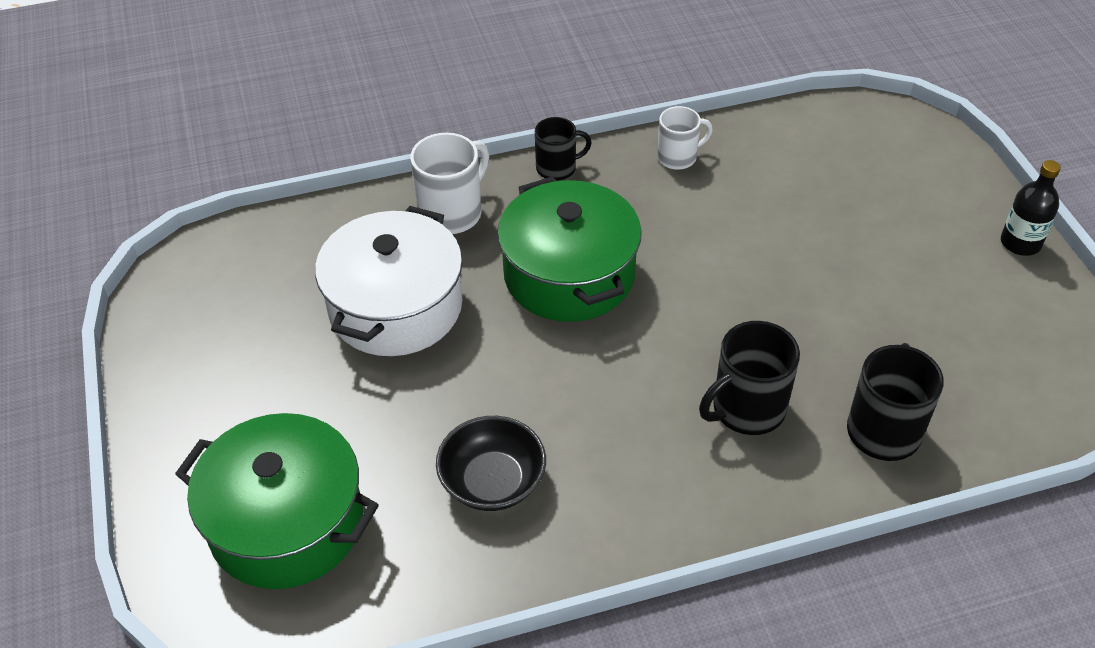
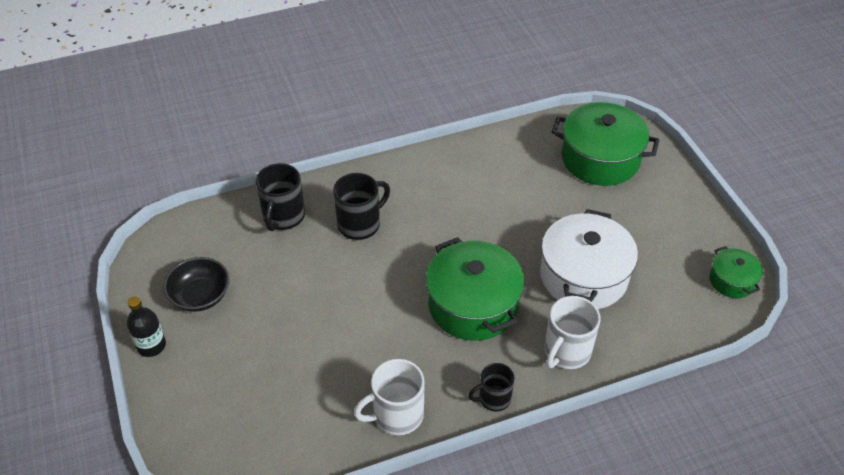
camera: 175 degrees right, 0 degrees up
black bowl [436,416,546,511] -> black bowl moved to [163,257,229,312]
white mug [657,106,713,170] -> white mug [354,359,425,435], size x1.54
none -> green pot [710,246,763,298]

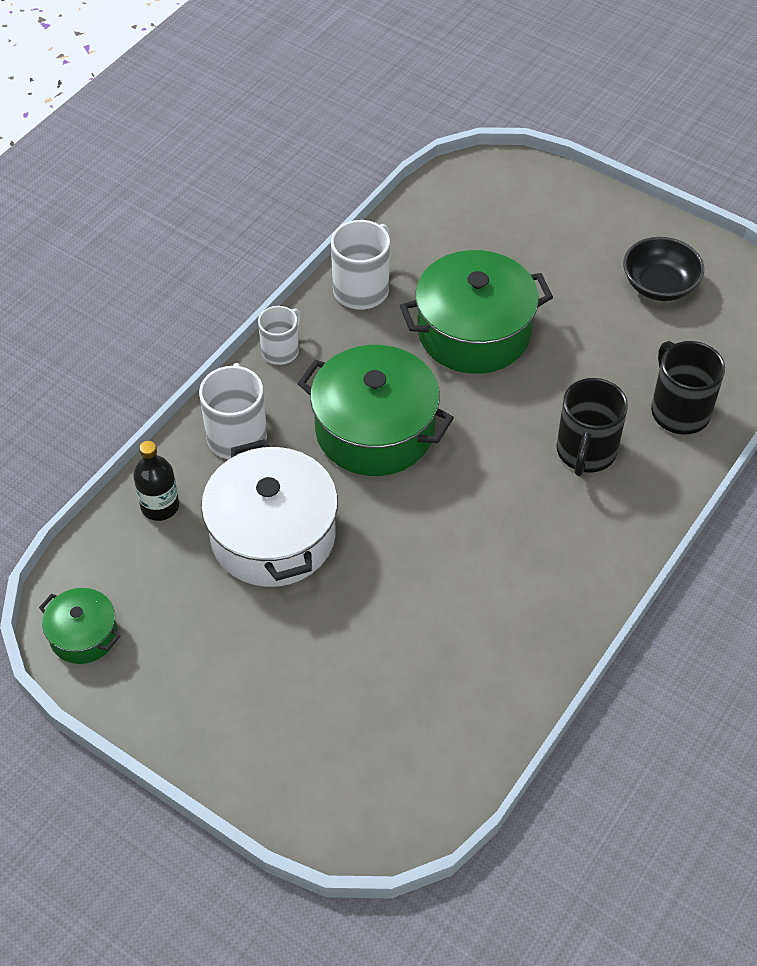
camera: 145 degrees right, 5 degrees up
black bottle [127,296,166,357] -> black bottle moved to [133,441,179,521]
black mug [468,363,514,411] -> white mug [258,306,301,365]
green pot [551,102,659,186] -> green pot moved to [400,250,553,374]

